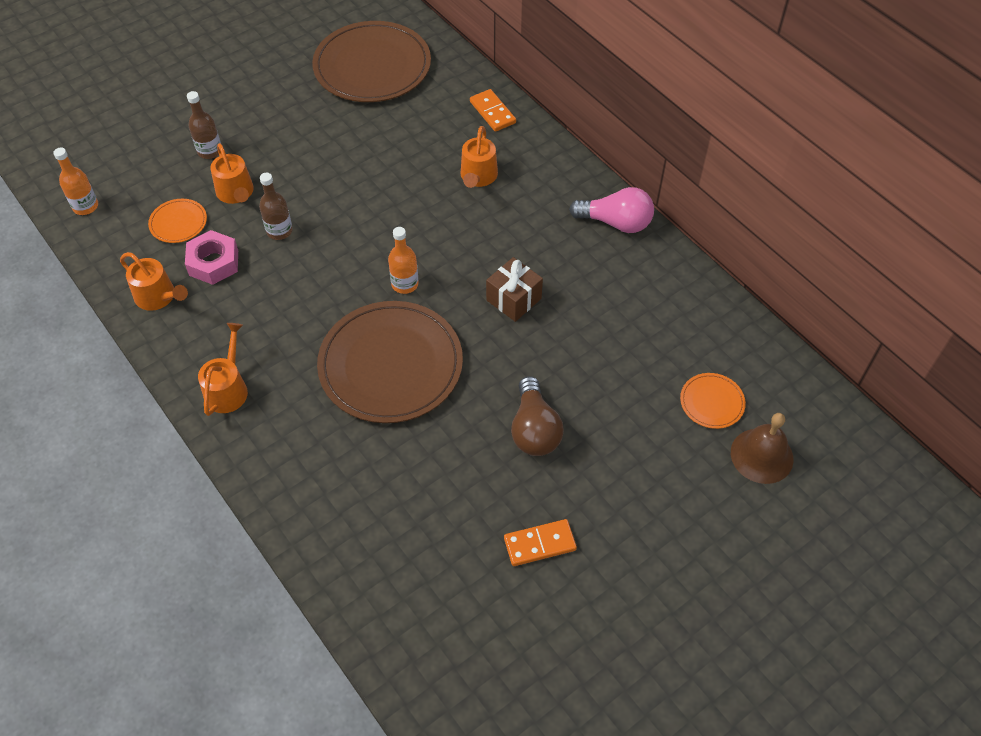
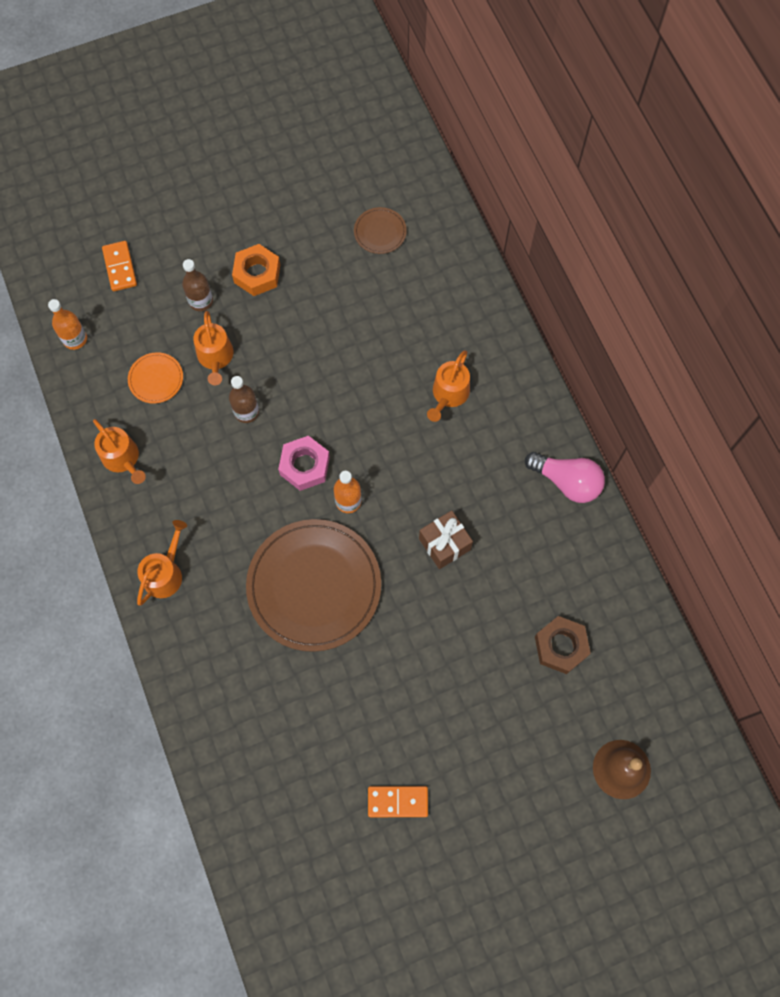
camera: 15 degrees right, 15 degrees up
pink nut [185,230,238,285] -> pink nut moved to [278,436,330,491]
brown plate [312,21,431,102] -> brown plate [354,207,407,254], size x0.44
orange domino [470,89,516,132] -> orange domino moved to [102,241,137,292]
brown light bulb [511,376,564,456] -> none
orange plate [680,373,746,429] -> none
none -> orange nut [232,244,280,296]
none -> brown nut [535,616,591,674]

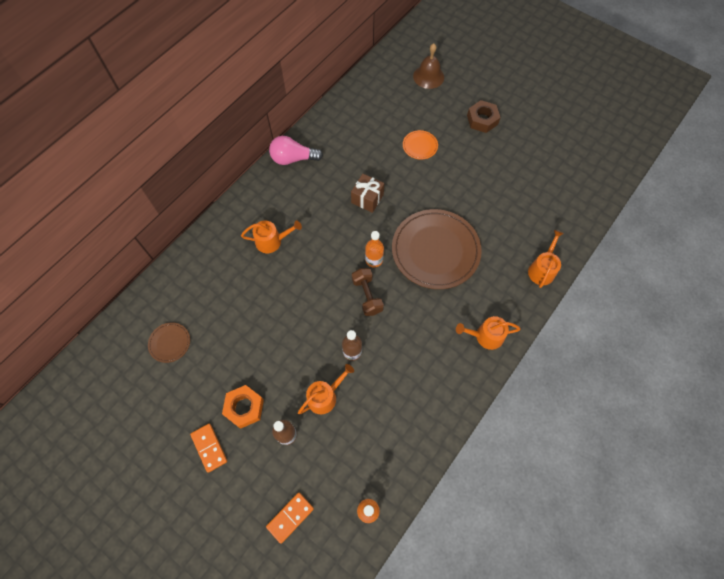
camera: 120 degrees left, 5 degrees down
orange watering can [93,419,146,484] -> orange watering can moved to [528,230,564,288]
orange plate [128,352,183,403] -> orange plate moved to [403,130,438,160]
pink nut [278,436,330,491] -> brown dumbbell [352,268,384,316]
orange domino [368,786,428,817] -> orange domino moved to [190,424,227,473]
pink light bulb [525,452,605,503] -> pink light bulb turned 90 degrees counterclockwise [269,136,323,165]
brown nut [535,616,591,674] -> brown nut moved to [467,100,501,133]

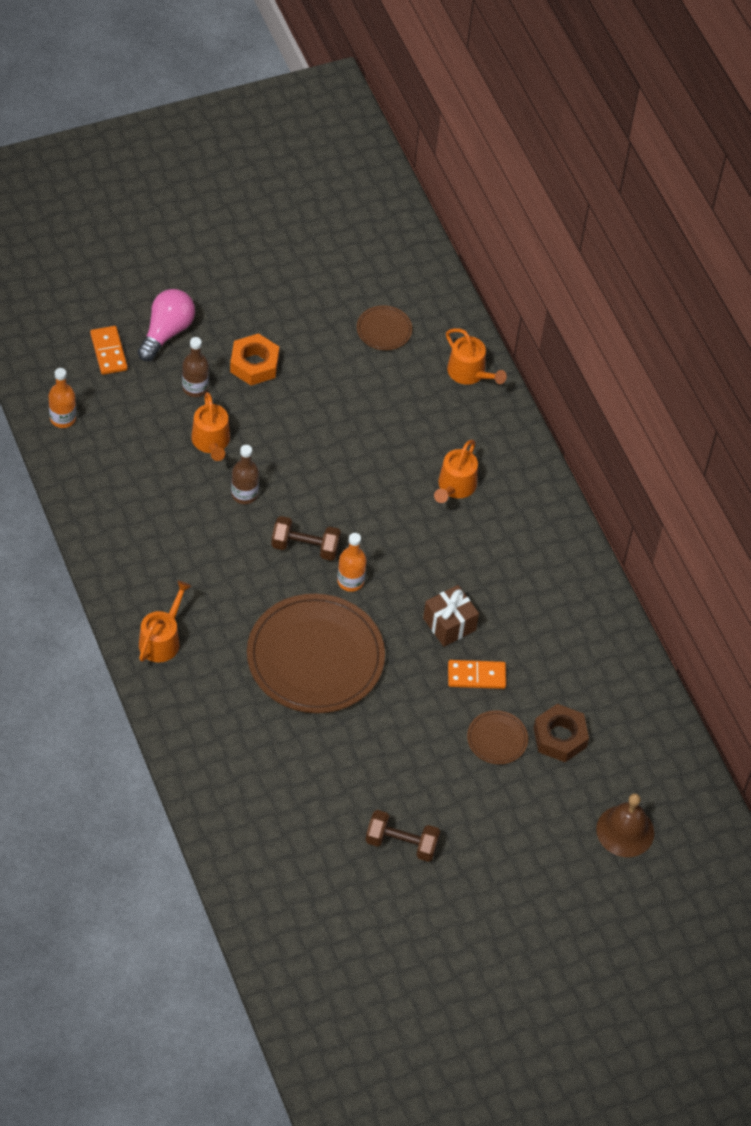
camera: 115 degrees right, 10 degrees down
orange domino [190,424,227,473] -> orange domino moved to [448,660,506,689]
pink light bulb [269,136,323,165] -> pink light bulb moved to [137,289,195,361]
orange plate [403,130,438,160] -> brown plate [467,710,528,764]
brown nut [467,100,501,133] -> brown nut moved to [534,704,589,762]
orange watering can [528,230,564,288] -> orange watering can moved to [446,328,507,385]
none -> brown dumbbell [366,810,440,862]

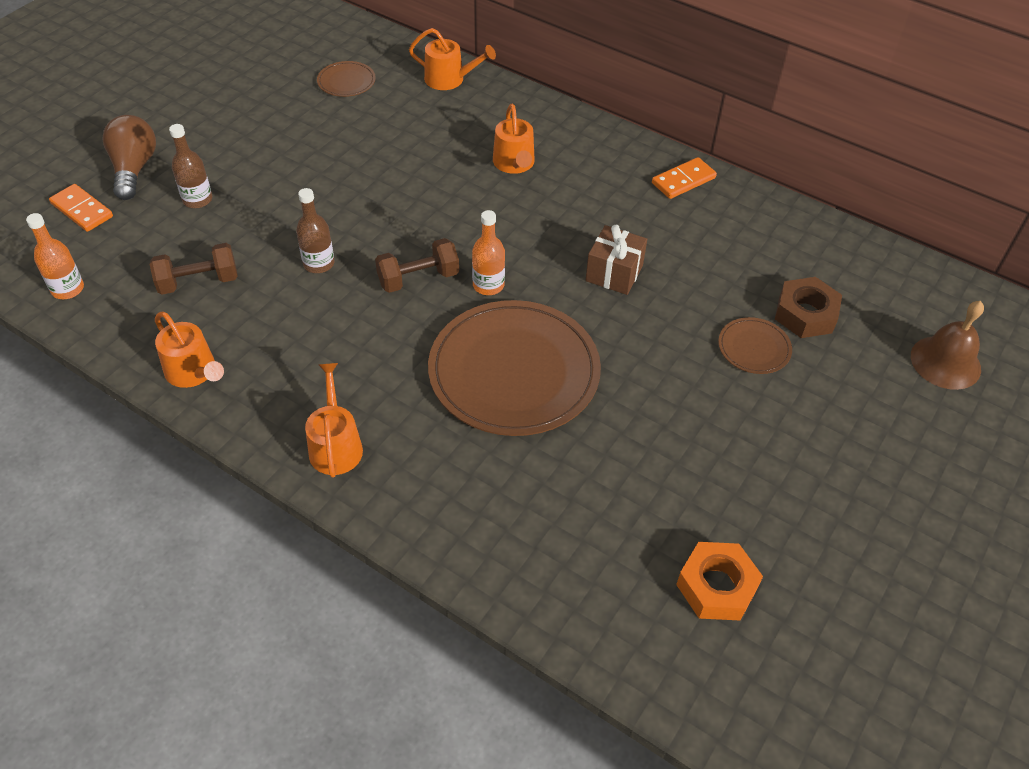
camera: 30 degrees left, 5 degrees down
pink light bulb [137,289,195,361] -> brown light bulb [103,115,156,200]
orange watering can [191,392,230,461] -> orange watering can moved to [155,312,224,388]
orange nut [230,333,279,385] -> orange nut moved to [676,542,763,621]
brown dumbbell [366,810,440,862] -> brown dumbbell moved to [150,243,238,295]
orange domino [448,660,506,689] -> orange domino moved to [652,157,717,199]

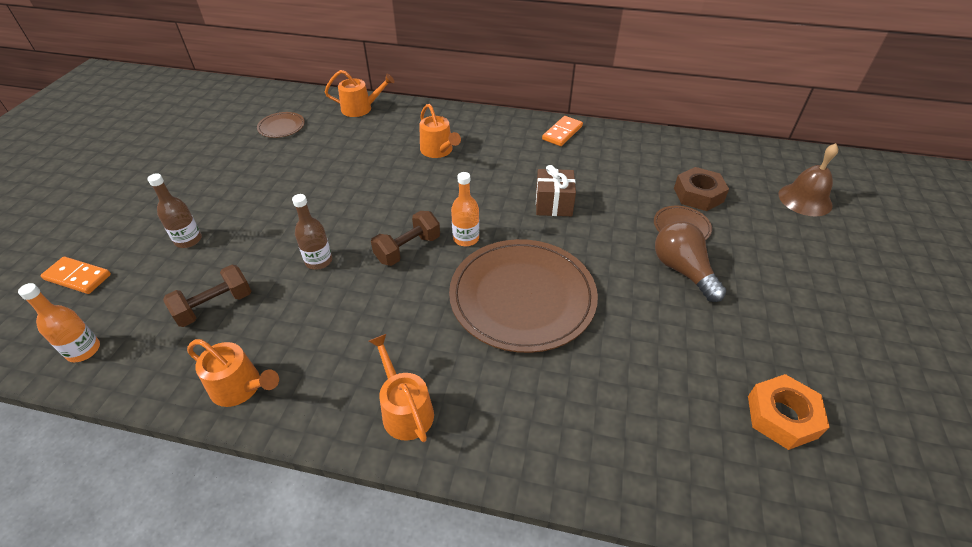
camera: 20 degrees left, 5 degrees down
brown light bulb [103,115,156,200] -> brown light bulb moved to [655,221,726,302]

